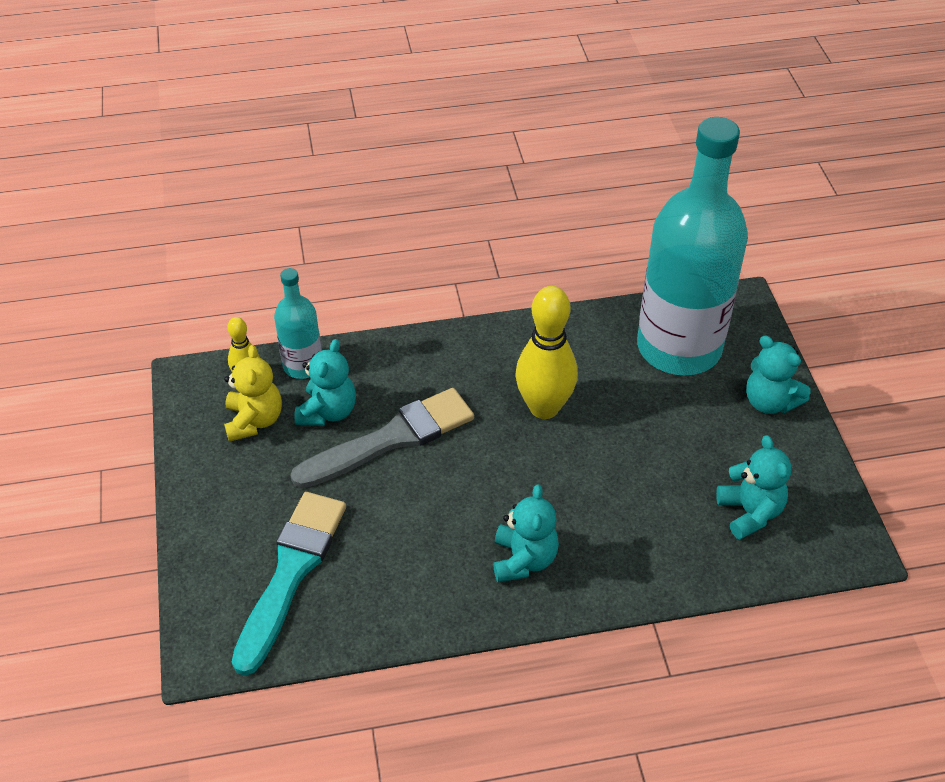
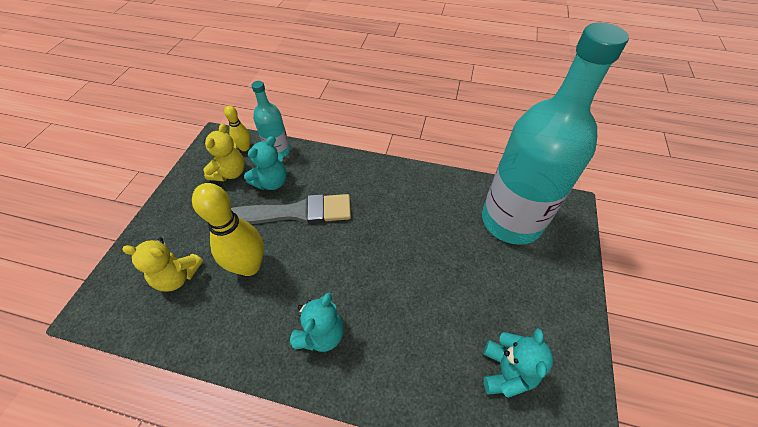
camera: 25 degrees right, 5 degrees up
turquoise brush [232,492,346,676] -> yellow teddy bear [122,238,203,292]
yellow bowling pin [515,286,578,419] -> yellow bowling pin moved to [192,183,264,276]
turquoise teddy bear [746,336,811,414] -> none

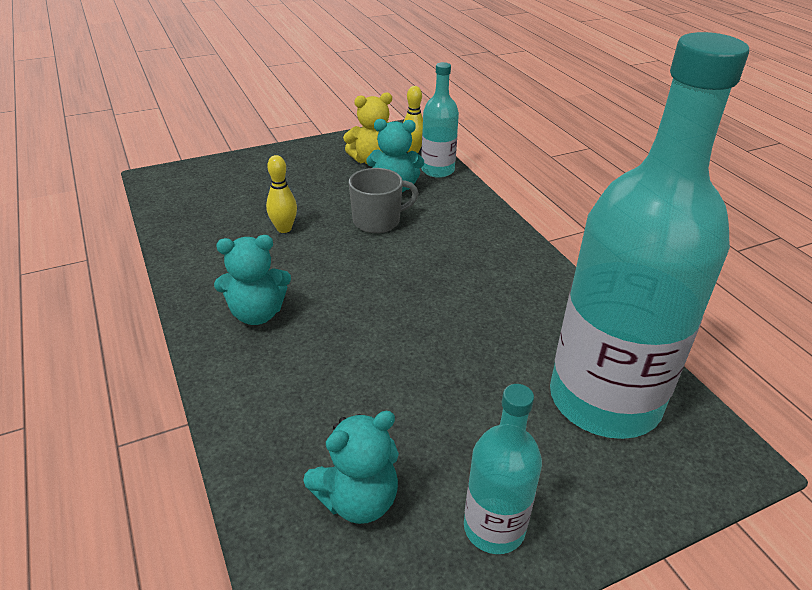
camera: 50 degrees right, 15 degrees down
yellow teddy bear [122,238,203,292] -> none
yellow bowling pin [192,183,264,276] -> yellow bowling pin [266,155,297,233], size x0.53
grey brush [231,194,351,224] -> grey mug [349,168,419,233]
none -> turquoise bottle [464,384,542,554]

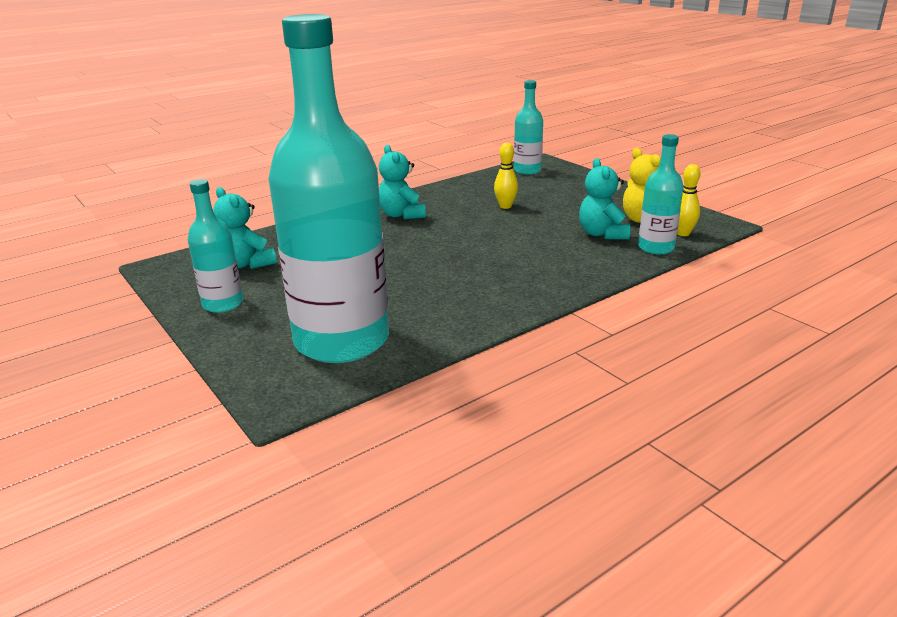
camera: 80 degrees right, 10 degrees down
grey mug [349,168,419,233] -> none
none -> turquoise bottle [514,80,543,175]

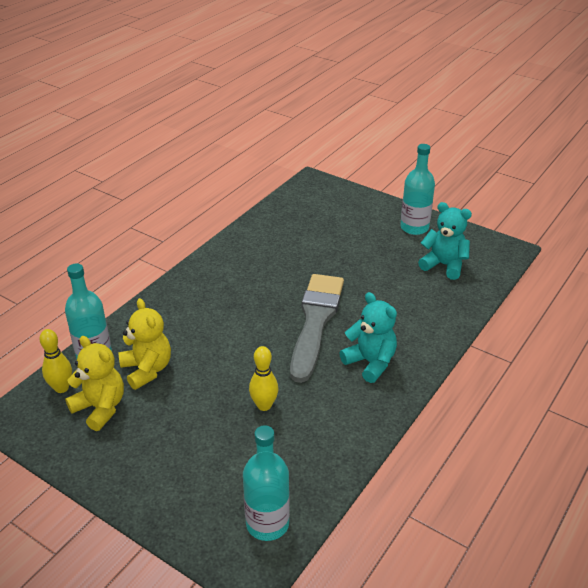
camera: 160 degrees right, 10 degrees up
turquoise bottle [268,14,389,363] -> none
turquoise teddy bear [579,158,630,240] -> yellow teddy bear [119,298,171,390]
none -> grey brush [290,274,344,383]

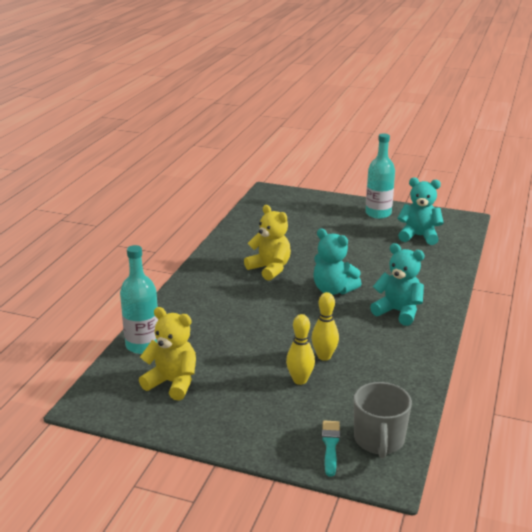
camera: 15 degrees left, 10 degrees down
yellow bowling pin [39,329,72,393] -> yellow bowling pin moved to [286,314,315,385]
yellow teddy bear [119,298,171,390] -> yellow teddy bear moved to [244,205,291,281]
turquoise bottle [243,425,290,541] -> grey mug [354,382,412,458]
grey brush [290,274,344,383] -> turquoise teddy bear [313,228,362,295]
none -> turquoise brush [322,421,340,477]

